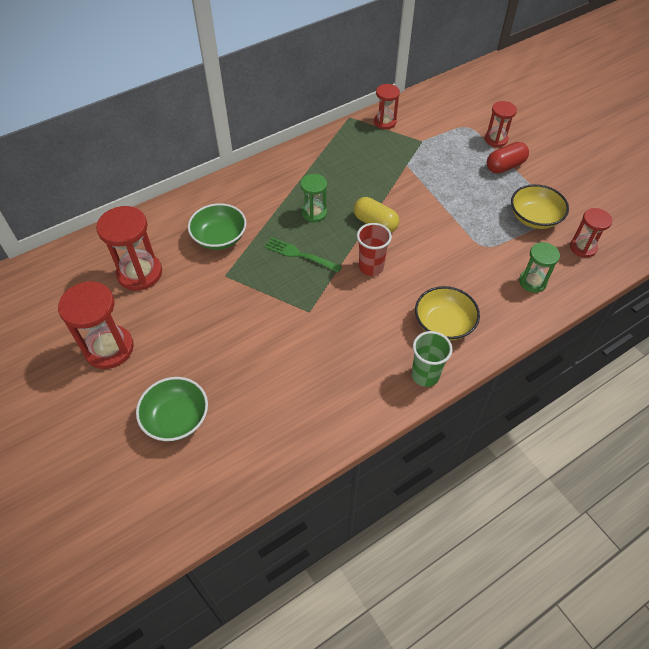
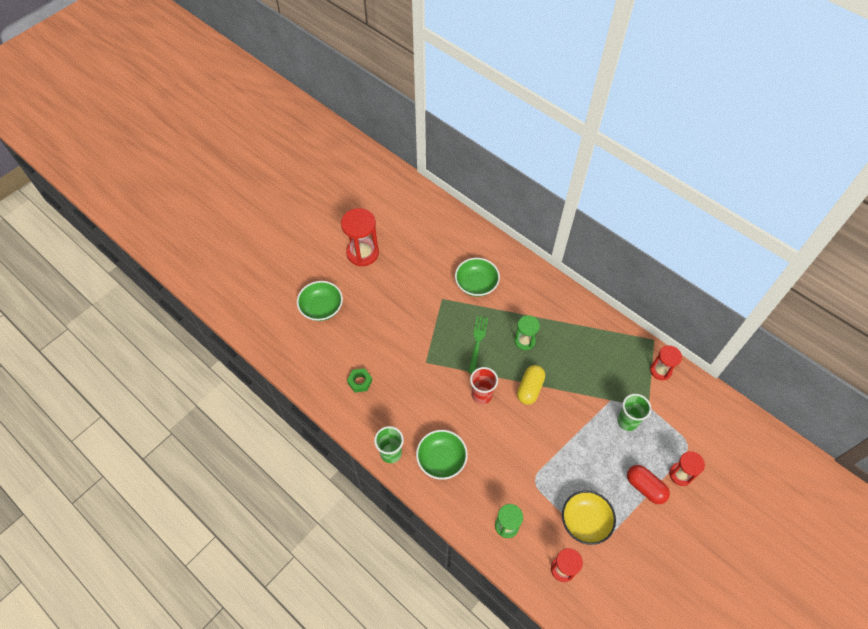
camera: 75 degrees right, 5 degrees up
red hourglass [96,206,162,291] -> none
yellow bowl [415,286,480,341] -> green bowl [416,430,468,480]
none -> green nut [347,368,372,392]
none -> green cup [617,394,651,431]

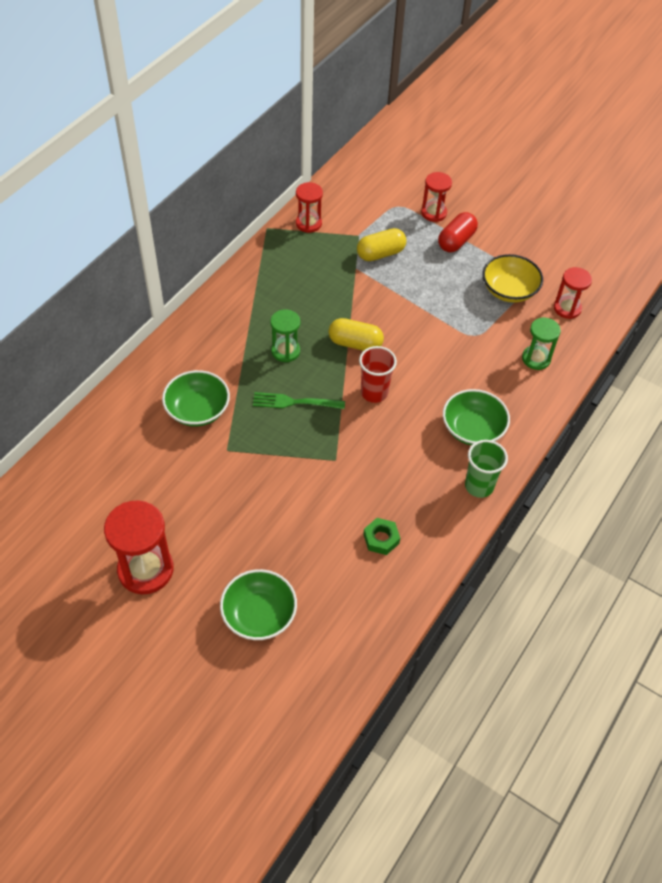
camera: 100 degrees left, 5 degrees down
green cup [617,394,651,431] -> yellow capsule [357,228,406,261]

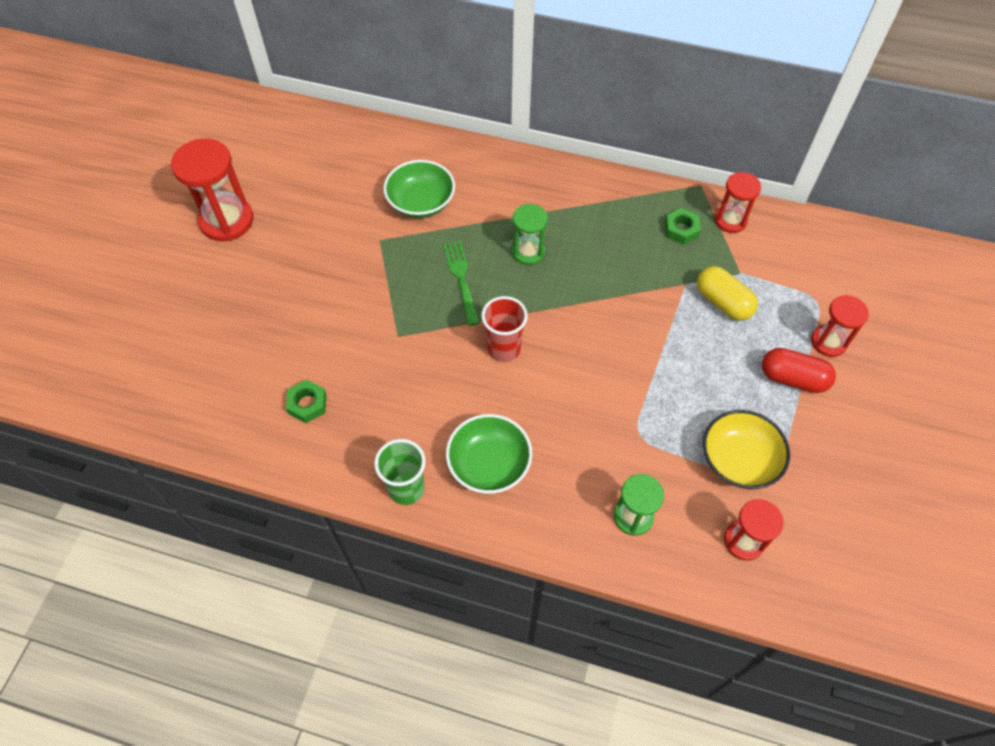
camera: 75 degrees right, 5 degrees up
green bowl [220,569,297,640] -> none
yellow capsule [329,318,384,351] -> none
none -> green nut [665,208,701,245]

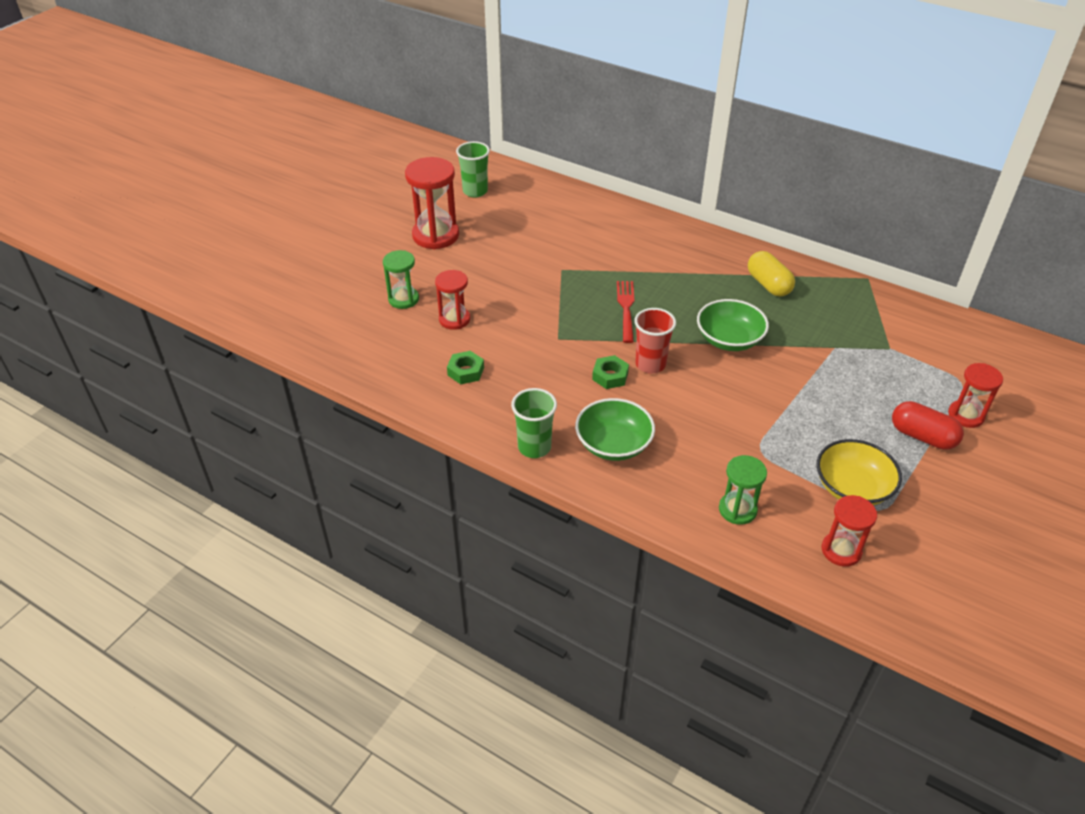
camera: 15 degrees right, 15 degrees down
green bowl [383,160,455,218] -> green bowl moved to [697,299,769,351]
green fork [443,241,480,326] -> red fork [617,281,634,343]
green hourglass [512,204,548,265] -> green hourglass moved to [383,250,419,309]
green nut [665,208,701,245] -> green nut moved to [592,355,629,389]
yellow capsule [697,266,758,321] -> yellow capsule moved to [748,251,795,297]
red hourglass [715,172,761,233] -> red hourglass moved to [435,270,470,330]
none -> green cup [456,141,490,197]

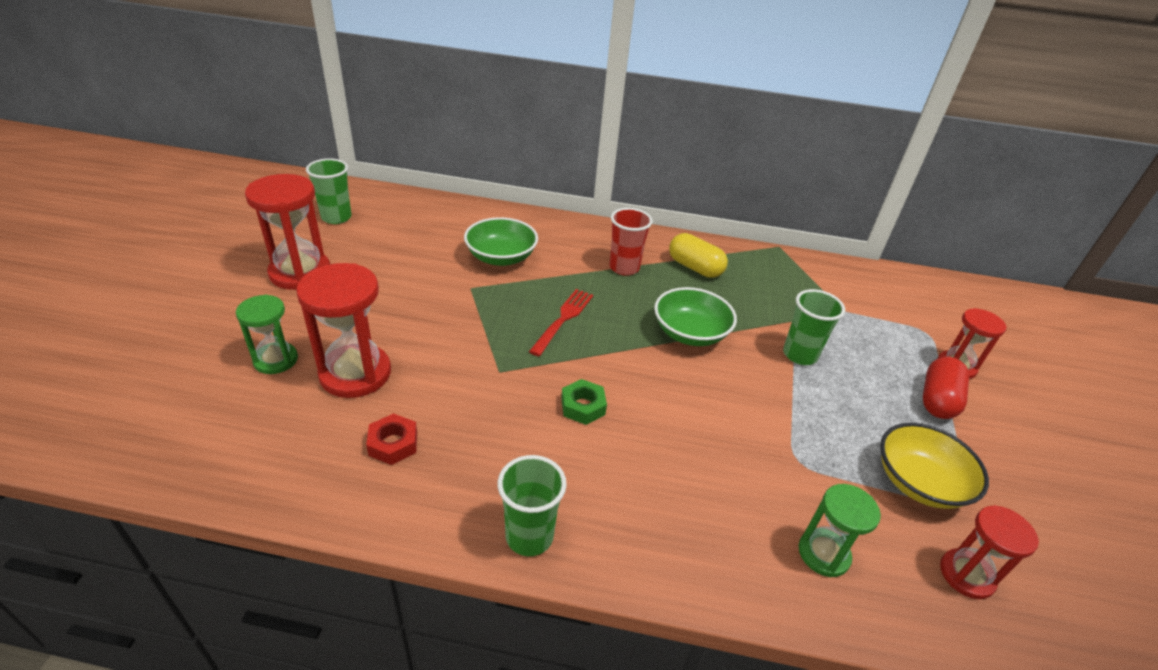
camera: 25 degrees left, 5 degrees down
red hourglass [435,270,470,330] -> red hourglass [296,263,391,398], size x1.64
green nut [447,351,484,384] -> red nut [366,413,417,465]
green bowl [575,398,655,461] -> green bowl moved to [464,217,538,266]
red fork [617,281,634,343] -> red fork turned 45 degrees clockwise [529,289,593,356]
red cup [634,308,676,374] -> red cup moved to [610,208,653,276]
red capsule [892,401,964,450] -> red capsule turned 75 degrees counterclockwise [923,357,969,419]
none -> green cup [783,289,845,365]

